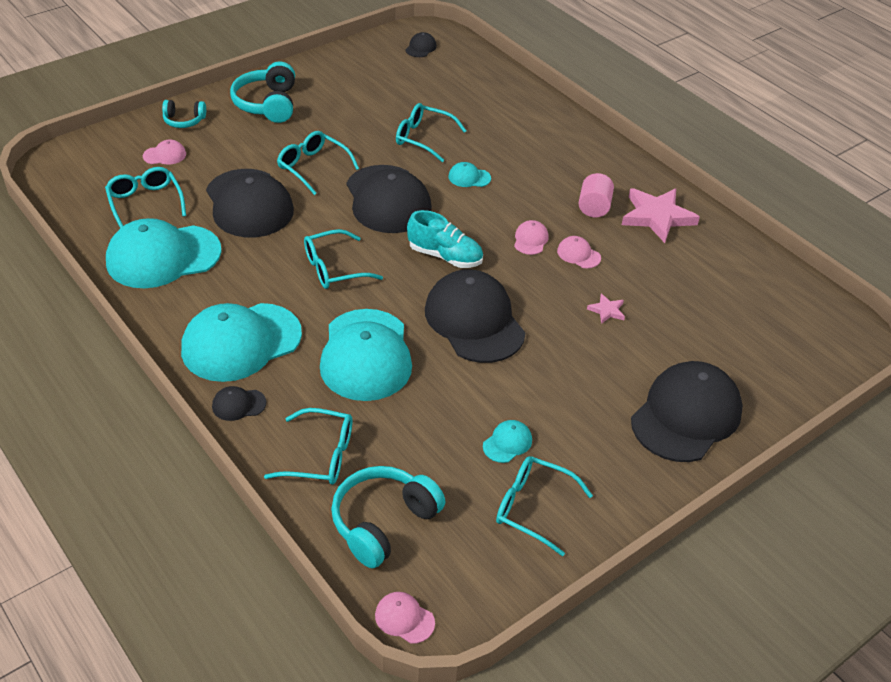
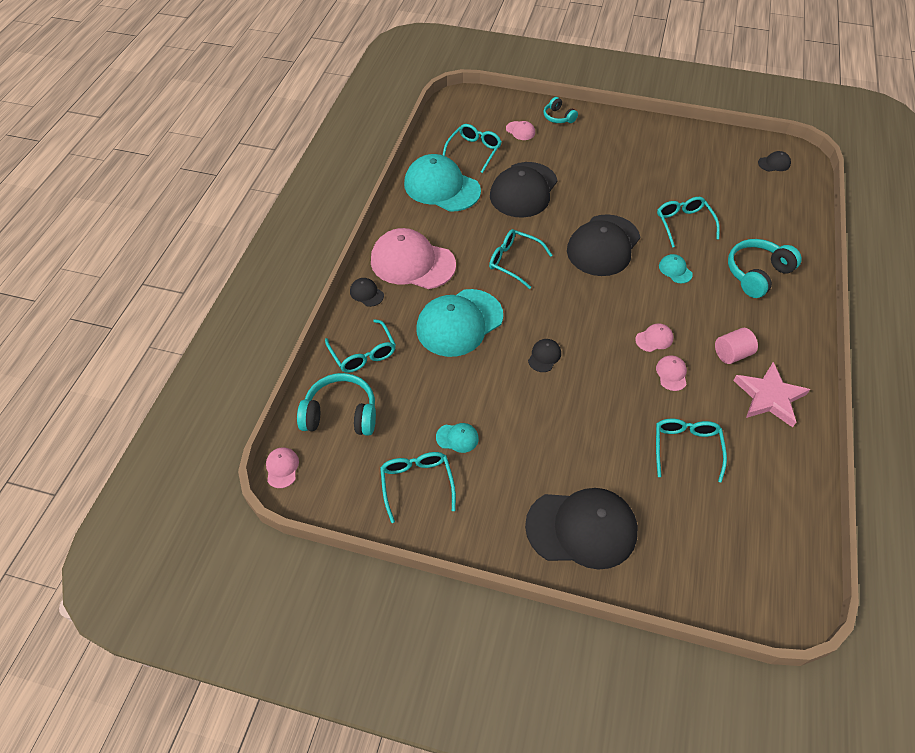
camera: 55 degrees right, 10 degrees up
turquoise cap [181,303,302,382] -> pink cap [371,228,456,289]
turquoise headphones [230,61,295,123] -> turquoise headphones moved to [728,239,802,298]
turquoise glasses [277,131,359,195] -> turquoise glasses moved to [656,419,727,483]
turquoise shoe [407,210,483,268] -> none
black cap [425,269,525,363] -> black cap [528,339,561,372], size x0.42
pink star [587,294,625,324] -> none

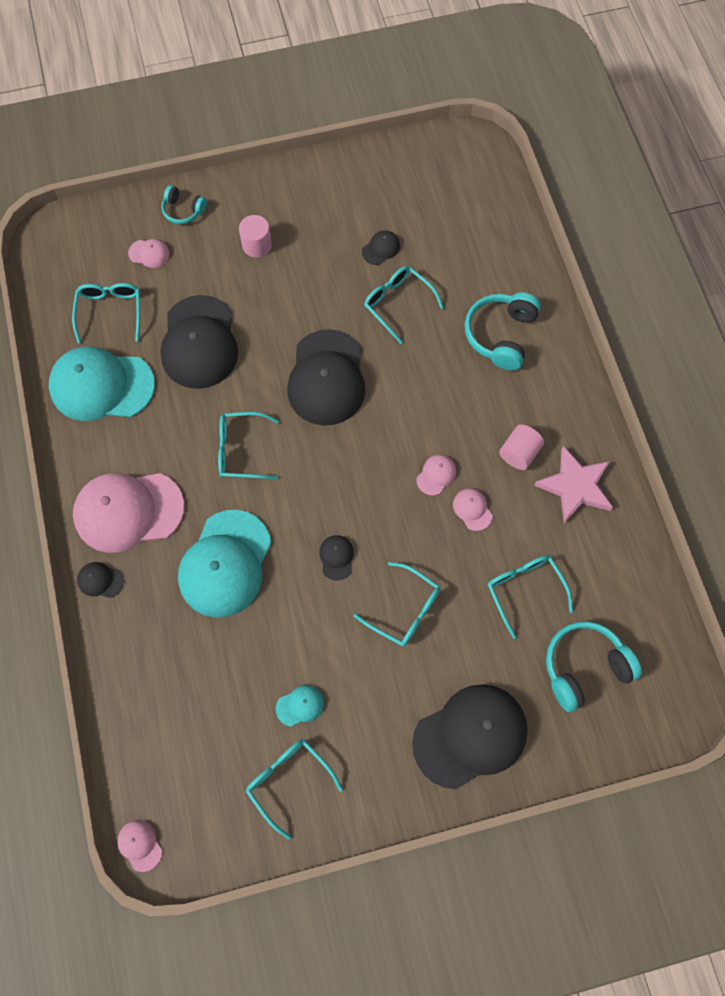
camera: 30 degrees left, 15 degrees up
turquoise headphones [297,373,376,436] -> turquoise headphones moved to [546,621,642,712]
turquoise glasses [325,319,396,373] -> turquoise glasses moved to [354,562,440,647]
turquoise cap [659,254,693,283] -> none
black cap [758,151,791,172] -> black cap moved to [362,230,400,265]
none -> pink cylinder [239,215,272,258]

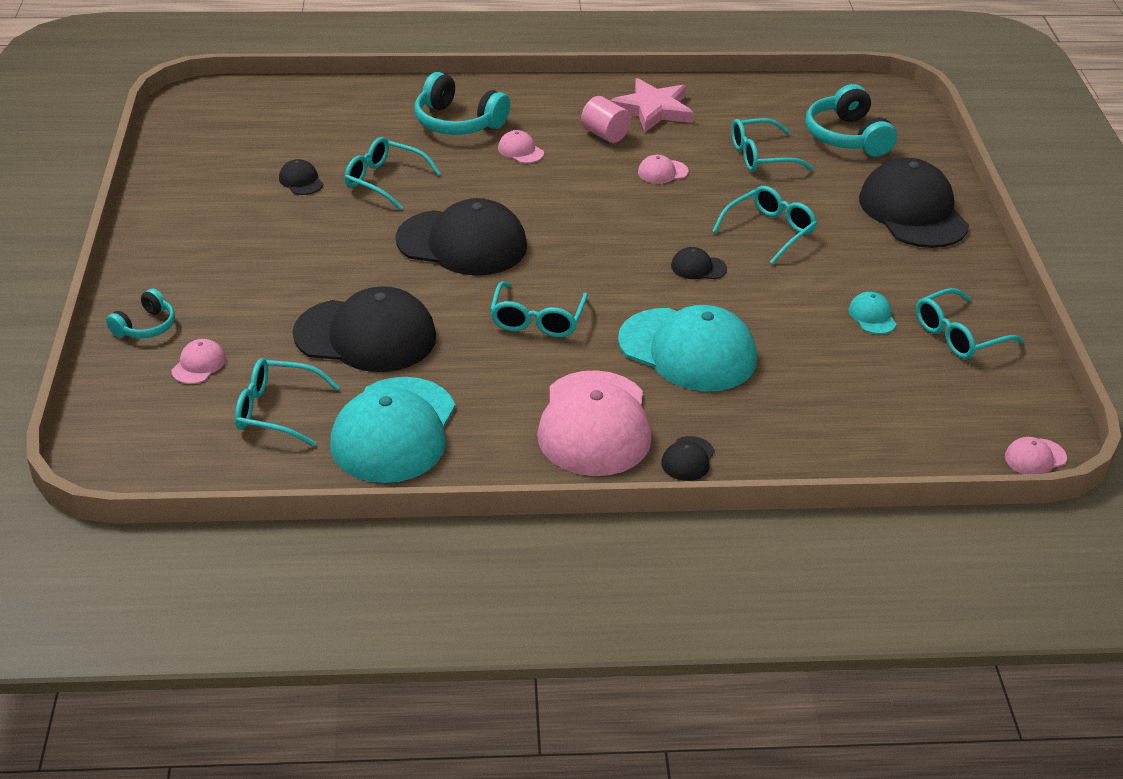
camera: 80 degrees left, 30 degrees down
pink cylinder [239,215,272,258] -> none
turquoise glasses [364,266,444,344] -> turquoise glasses turned 60 degrees clockwise [345,137,441,210]
pink cap [417,455,456,496] -> pink cap moved to [498,130,544,163]

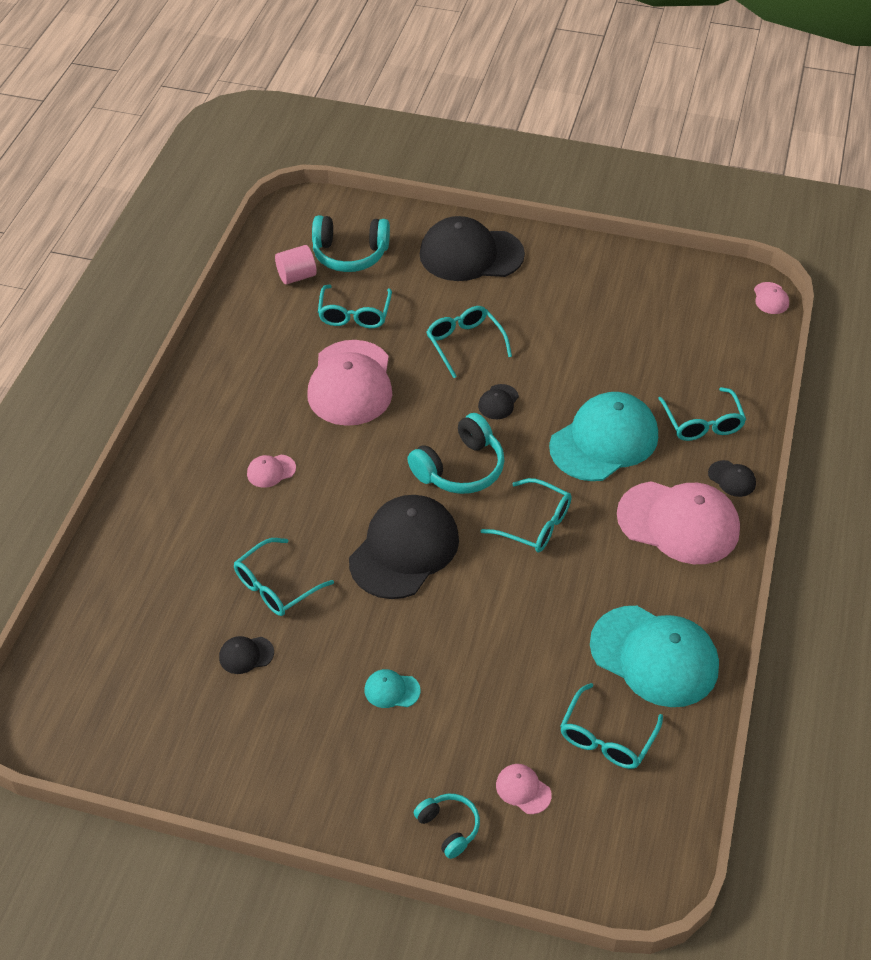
camera: 70 degrees left, 10 degrees up
black cap [293,286,436,372] -> none
turquoise headphones [414,72,510,135] -> turquoise headphones moved to [408,413,505,494]
pink cylinder [581,96,631,143] -> pink cylinder moved to [275,245,317,284]
pink star [610,78,694,132] -> none
pink cap [638,155,689,184] -> pink cap [307,340,392,426], size x2.41
turquoise cap [848,292,897,334] -> turquoise cap moved to [365,669,420,708]
turquoise glasses [916,288,1024,359] -> turquoise glasses moved to [658,387,746,441]

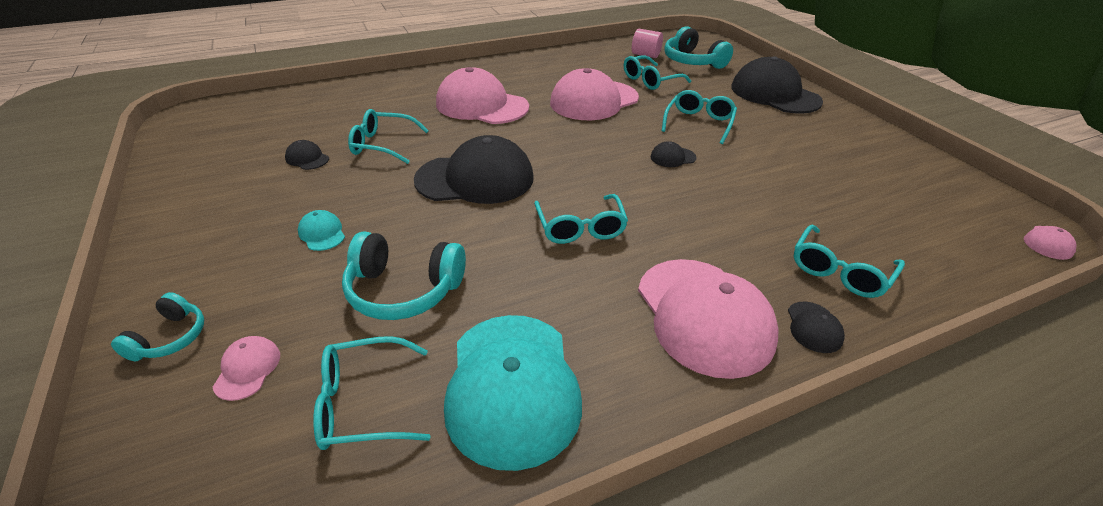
camera: 50 degrees right, 10 degrees down
pink cap [247,455,296,488] -> pink cap [436,67,529,124], size x2.41
turquoise headphones [408,413,505,494] -> turquoise headphones moved to [342,232,466,320]
turquoise cap [549,392,658,481] -> none

